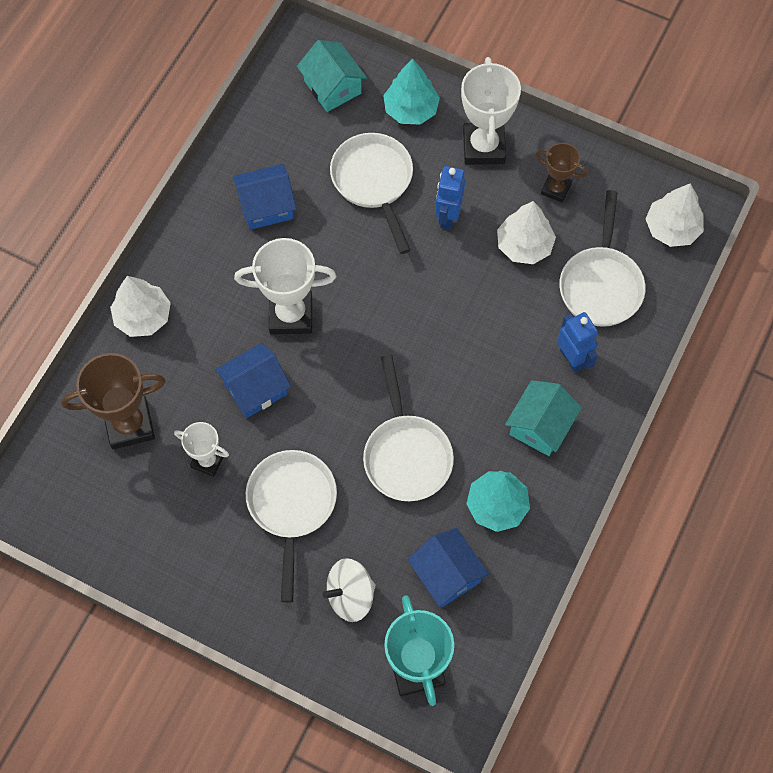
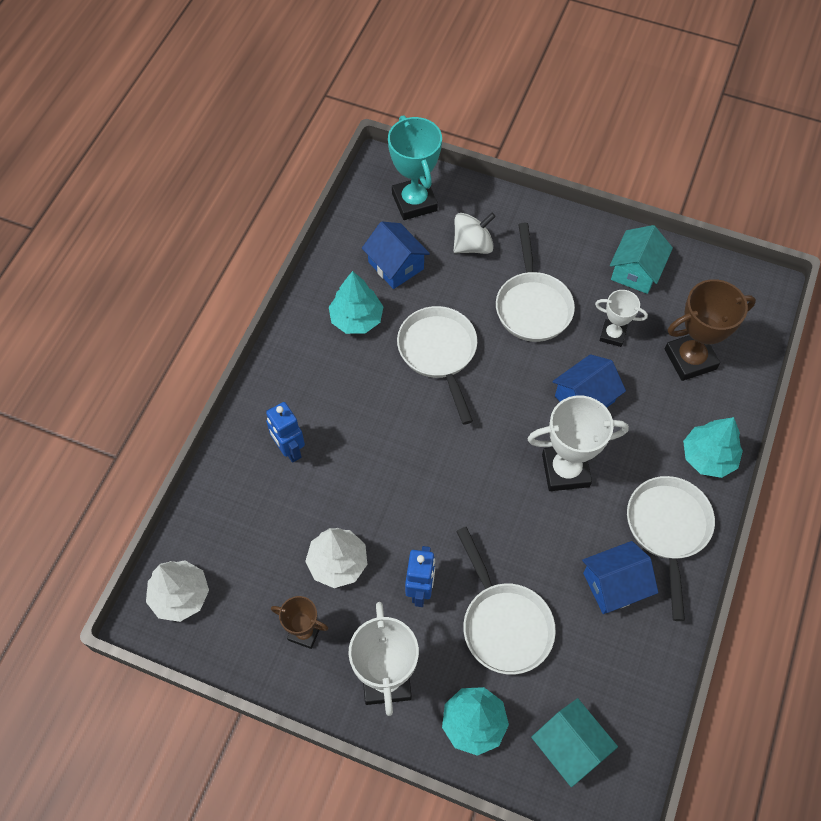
camera: 175 degrees right, 5 degrees down
white tree [110,276,171,337] -> turquoise tree [683,417,743,478]
turquoise house [505,380,582,456] -> turquoise house moved to [610,225,673,294]
white pan [559,190,646,327] -> white pan moved to [627,476,715,621]

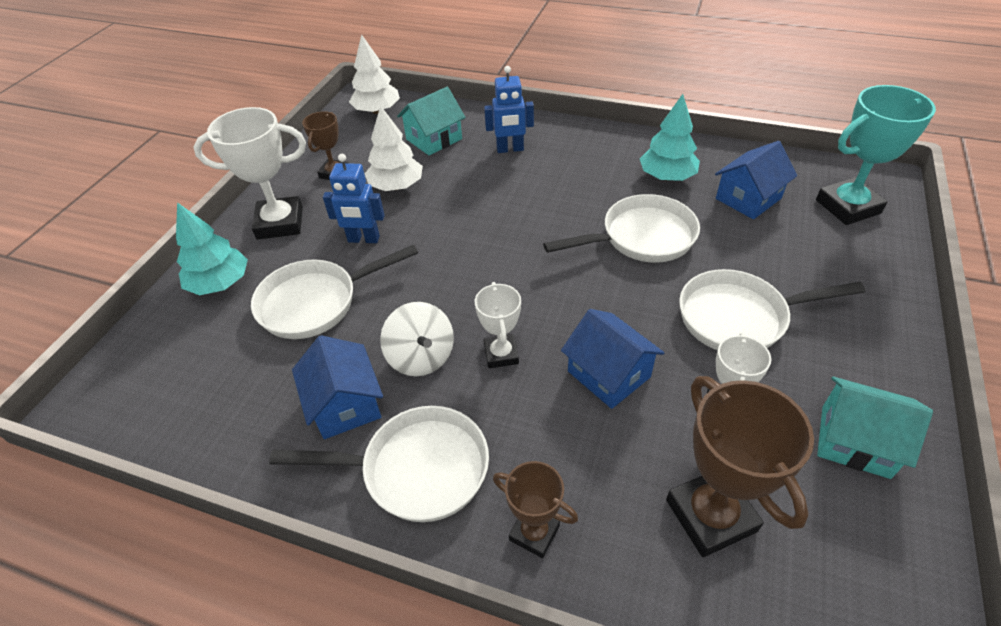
camera: 90 degrees right, 15 degrees down
blue robot [266,402,305,463] -> blue robot turned 150 degrees counterclockwise [484,66,534,153]
white spinning top [454,212,496,254] -> white spinning top moved to [380,302,454,376]
white trophy [528,396,629,491] -> white trophy [475,282,521,368], size x0.58
turquoise house [531,698,618,787] -> turquoise house moved to [397,87,465,155]
turquoise tree [683,417,743,478] -> brown trophy [493,461,578,558]

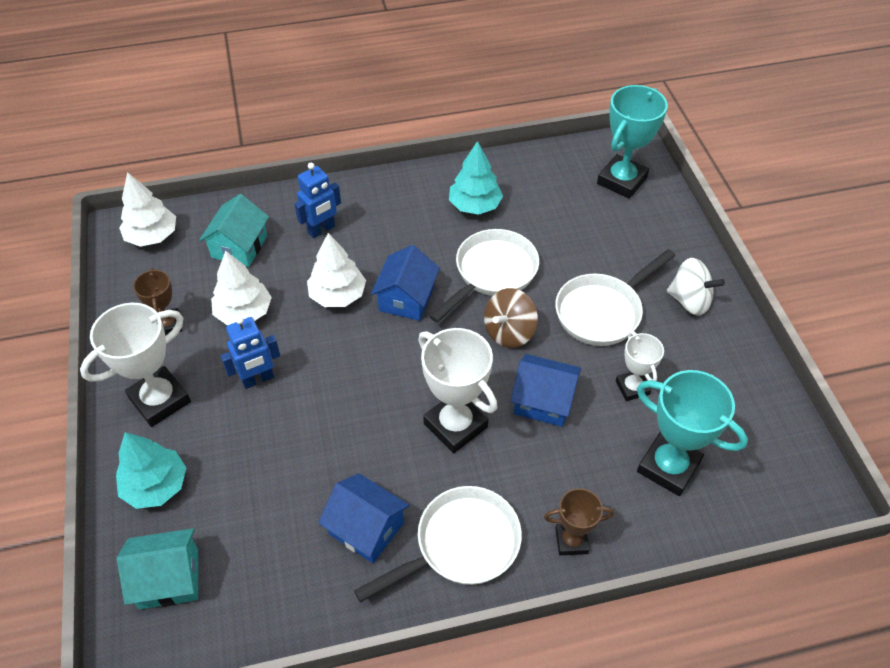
camera: 35 degrees left, 5 degrees up
white pan [251,245,418,339] -> none
white spinning top [380,302,454,376] -> white spinning top moved to [667,258,725,315]
white trophy [475,282,521,368] -> white trophy [418,328,497,453], size x1.72
brown trophy [666,376,814,557] -> turquoise trophy [637,370,748,496]
blue house [715,141,797,219] -> blue house moved to [371,245,440,321]
turquoise house [817,377,933,479] -> turquoise house moved to [117,528,198,609]
none -> white tree [307,233,366,307]
none -> brown spinning top [484,288,538,348]

